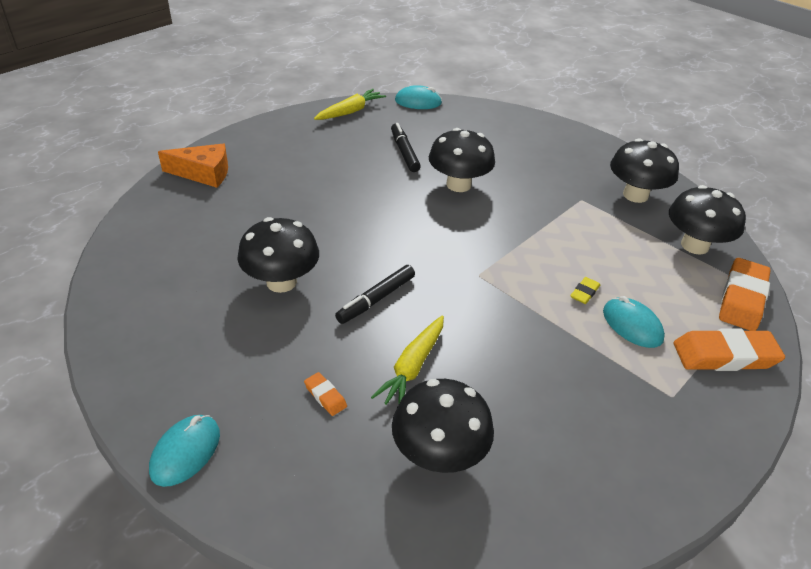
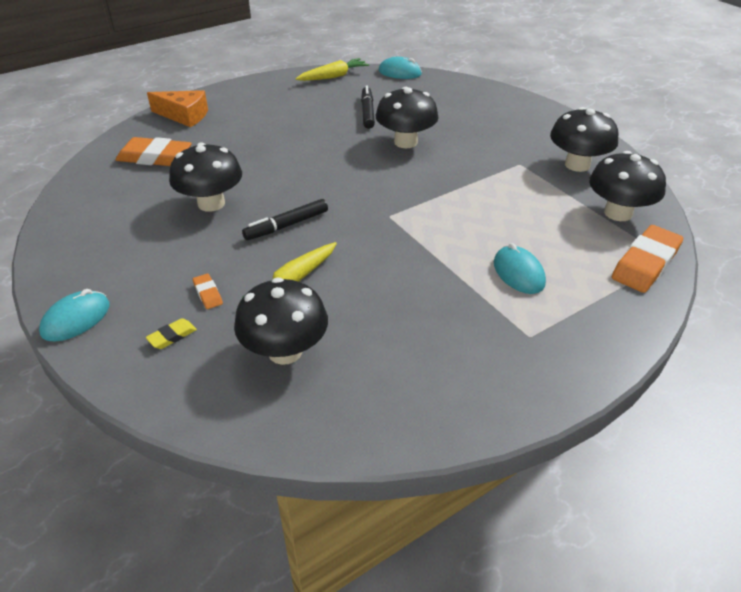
camera: 15 degrees right, 0 degrees up
yellow eraser [570,277,600,304] -> yellow eraser moved to [146,318,197,349]
orange eraser [674,328,785,371] -> orange eraser moved to [115,137,192,166]

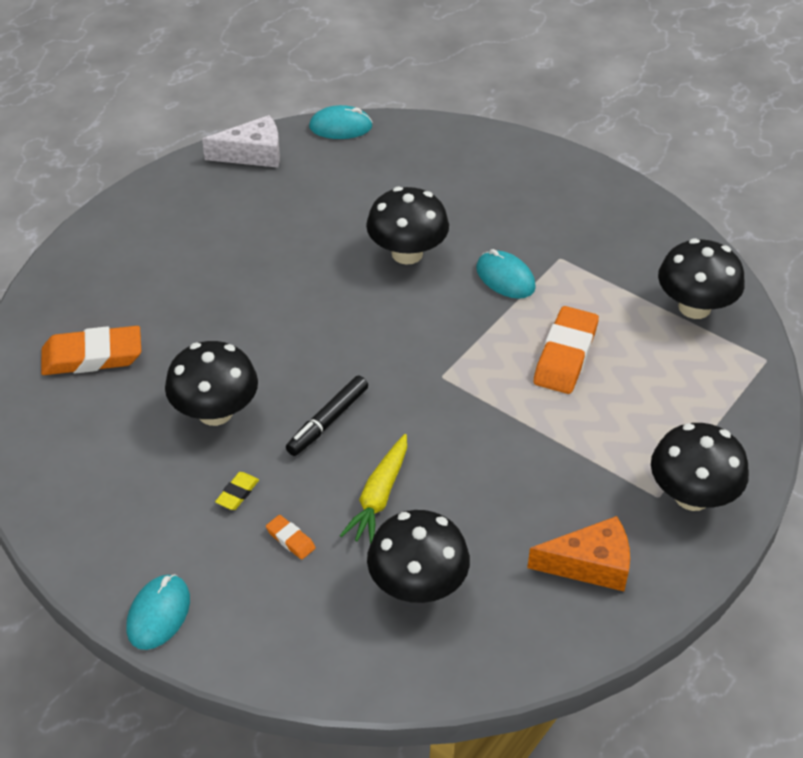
camera: 20 degrees left, 5 degrees up
yellow eraser [146,318,197,349] -> yellow eraser moved to [215,472,259,510]
orange cheese [147,90,208,127] -> orange cheese moved to [527,516,630,591]
yellow carrot [296,58,369,81] -> white cheese [202,115,280,168]
black marker [361,86,375,129] -> none
turquoise mouse [494,243,546,294] -> turquoise mouse moved to [476,249,536,299]
black mushroom [550,107,618,172] -> black mushroom moved to [651,423,749,511]
orange eraser [612,225,683,293] -> orange eraser moved to [534,306,599,394]

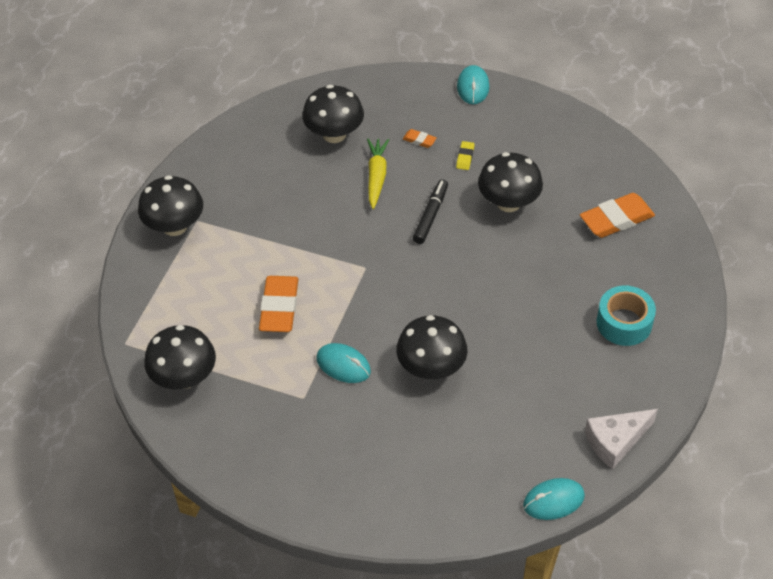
camera: 165 degrees right, 5 degrees up
orange cheese [527,516,630,591] -> none
none -> turquoise tape [597,286,656,346]

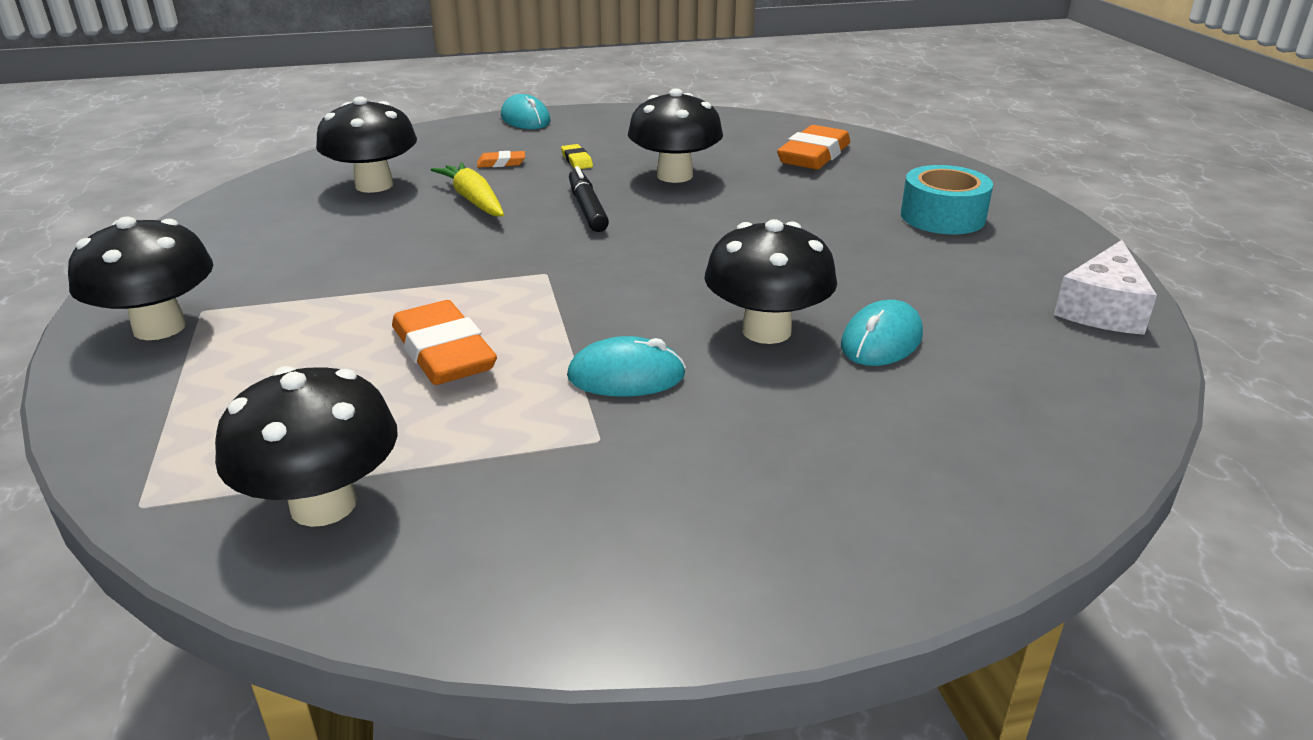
camera: 35 degrees left, 20 degrees down
turquoise mouse [523,478,585,520] -> turquoise mouse moved to [841,300,923,366]

